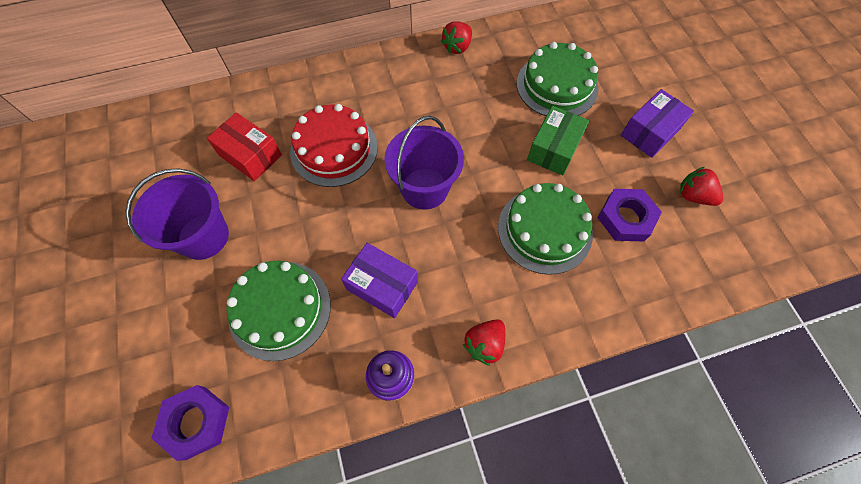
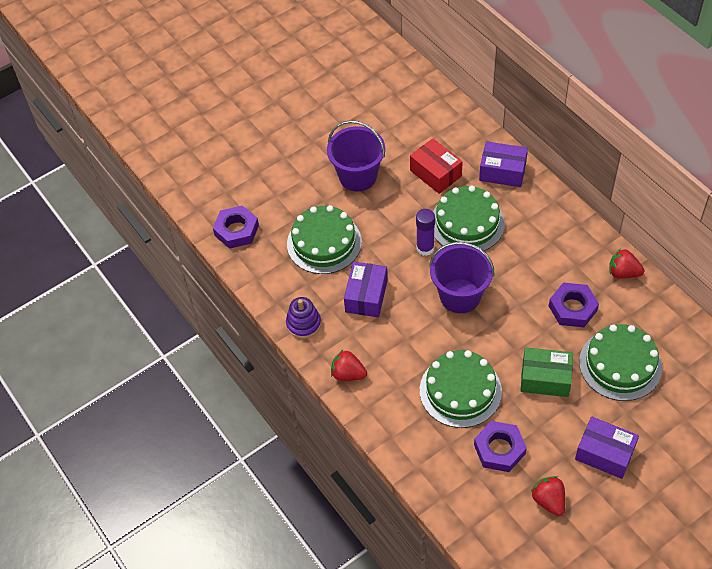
camera: 75 degrees right, 10 degrees down
red box [207,112,282,181] -> red box turned 60 degrees counterclockwise [410,138,463,194]
red cake [290,104,378,187] -> green cake [433,185,505,251]
red strawberry [680,167,723,206] -> red strawberry turned 45 degrees counterclockwise [531,476,565,516]
none -> purple glue stick [416,209,435,256]
none -> purple box [479,141,528,187]
none -> purple nut [549,283,599,327]

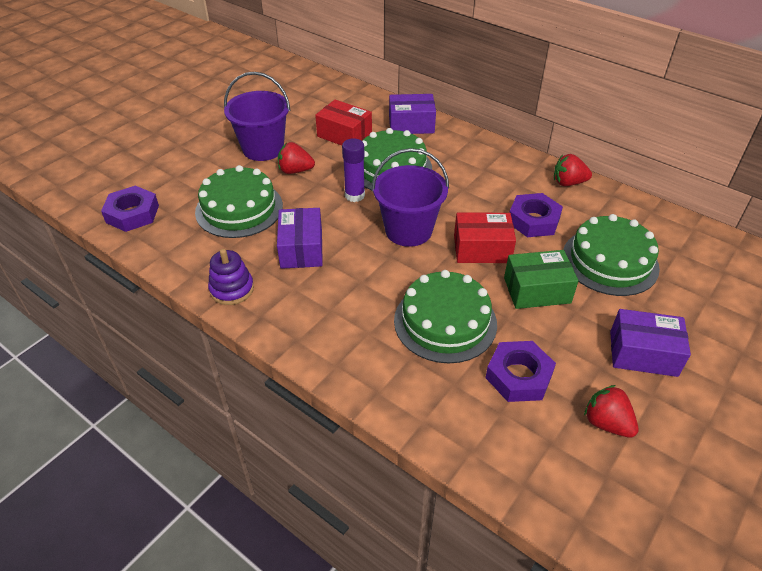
camera: 20 degrees left, 10 degrees down
red strawberry [331,350,367,381] -> red strawberry moved to [278,142,315,174]
none -> red box [454,213,516,263]

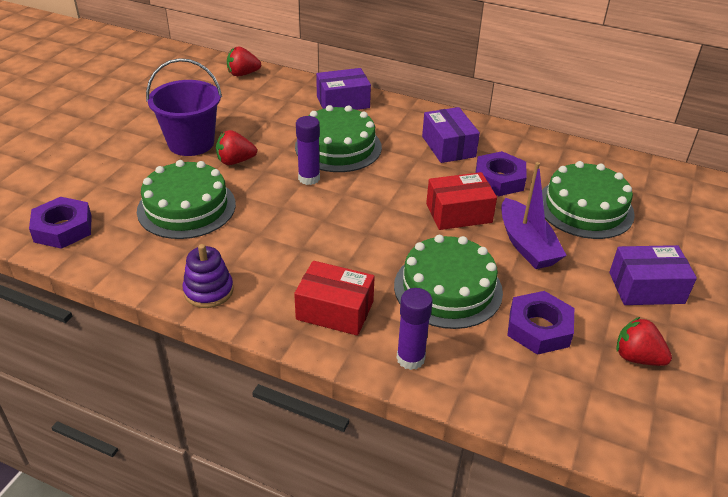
camera: 15 degrees left, 5 degrees down
purple box [277,208,323,269] -> purple box moved to [422,107,480,163]
red box [315,100,372,146] -> red box moved to [294,261,375,336]
purple bucket [372,148,449,247] -> none
green box [504,250,579,309] -> purple boat [501,162,567,269]
red strawberry [554,154,592,186] -> red strawberry moved to [227,47,261,76]
none -> purple glue stick [397,288,433,370]

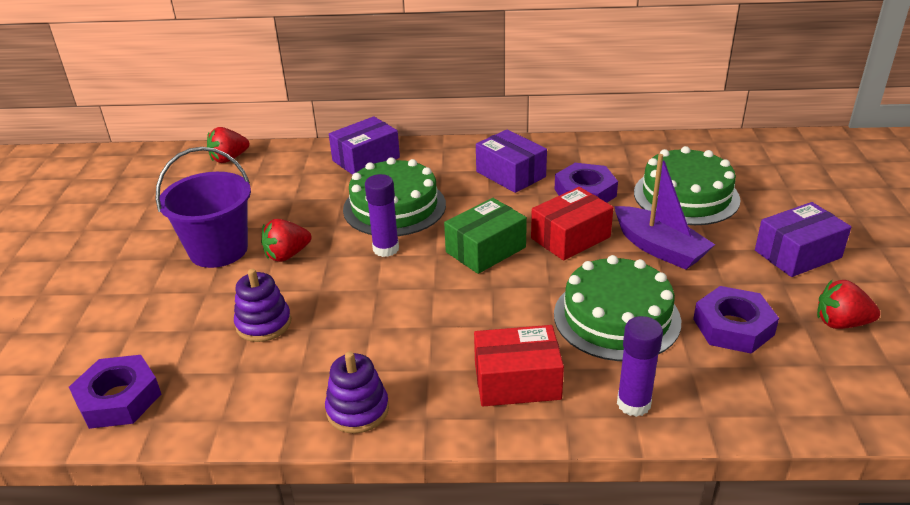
camera: 20 degrees left, 5 degrees down
green cake [137,160,236,239] -> purple stacking toy [234,269,291,342]
none -> green box [444,198,527,274]

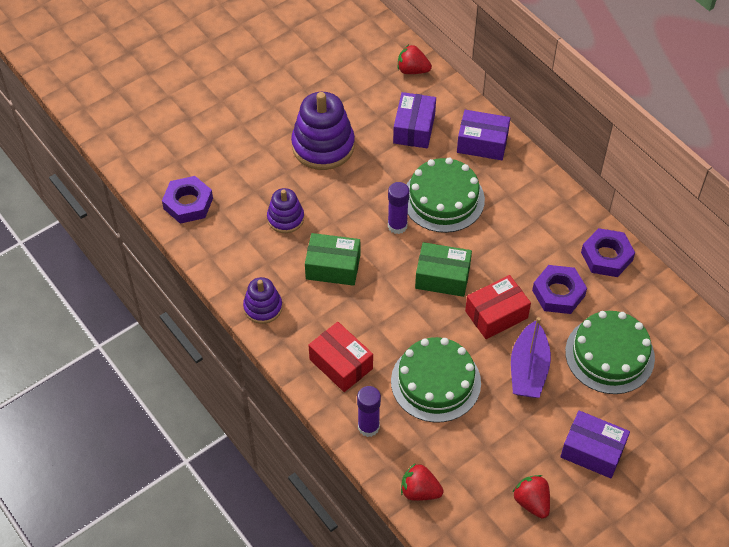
camera: 50 degrees right, 20 degrees up
purple bucket [156,147,251,268] -> purple stacking toy [291,92,355,170]
red strawberry [261,219,311,262] -> red strawberry moved to [401,463,444,501]
purple box [476,129,547,193] -> purple box moved to [393,92,436,148]
red box [531,187,614,261] -> red box turned 45 degrees counterclockwise [465,275,531,339]
purple nut [693,286,779,354] -> purple nut moved to [581,228,635,277]
none -> green box [305,233,360,286]

